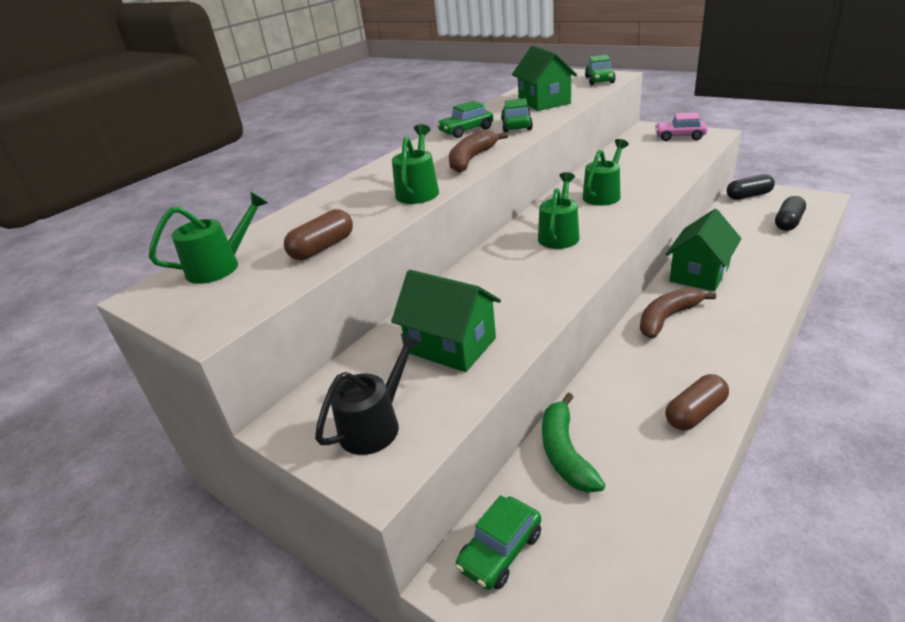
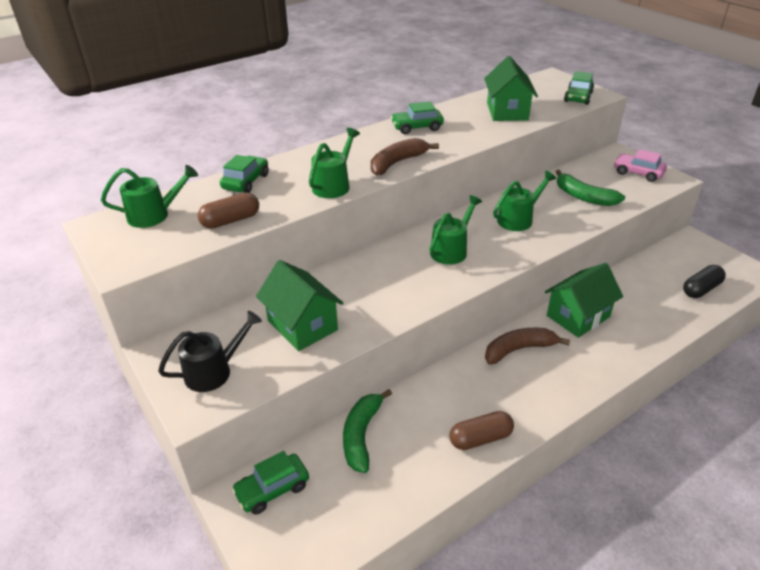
camera: 15 degrees right, 5 degrees up
green car [501,98,533,132] -> green car moved to [220,155,269,193]
black capsule [727,174,775,200] -> none
none -> green banana [556,170,625,206]

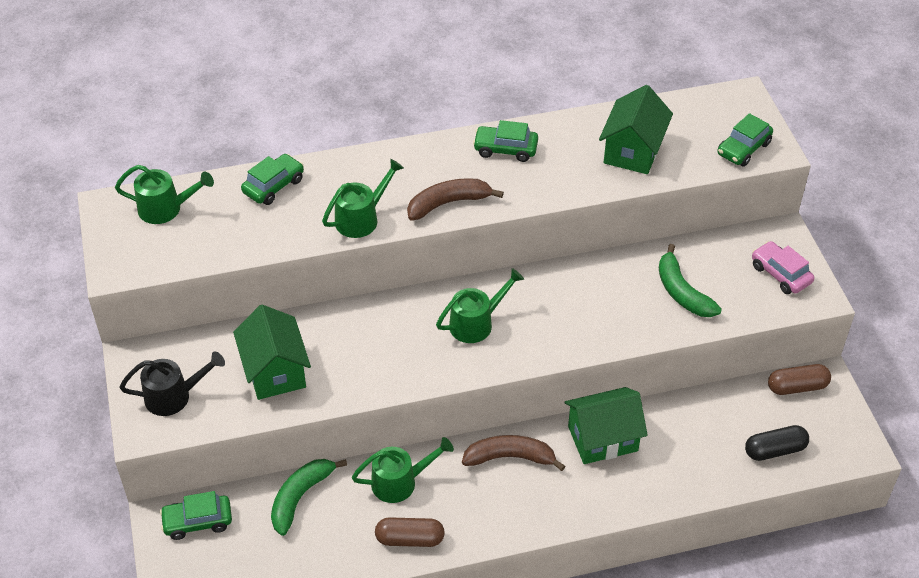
camera: 20 degrees right, 10 degrees up
brown capsule [198,192,259,229] -> brown capsule moved to [768,364,831,395]
green watering can [493,171,556,231] -> green watering can moved to [352,437,454,503]

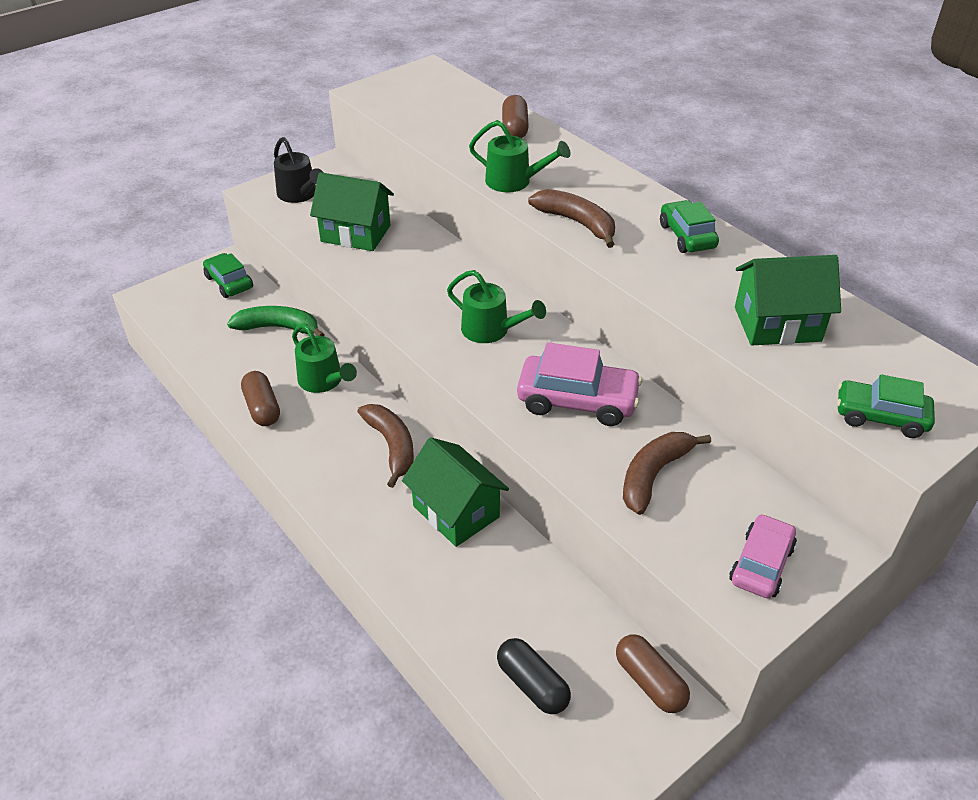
camera: 65 degrees right, 5 degrees down
green watering can [115,165,214,224] -> none
green house [233,305,311,400] -> green house turned 60 degrees clockwise [310,172,394,251]
green car [241,154,304,205] -> brown capsule [502,95,529,138]
green banana [659,244,722,317] -> brown banana [623,432,711,515]
none -> pink car [517,342,642,426]

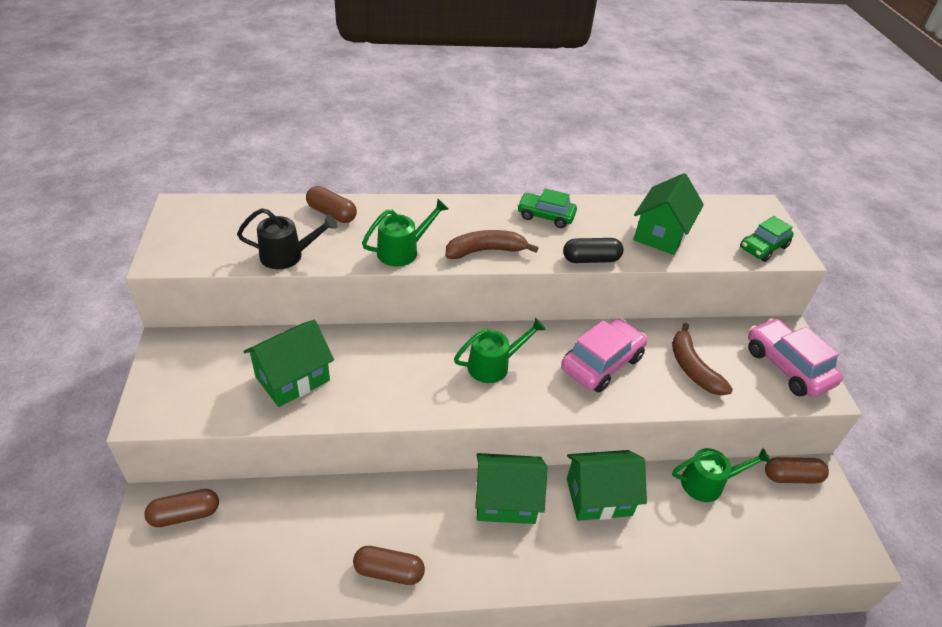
camera: 60 degrees left, 0 degrees up
green car [203,253,253,298] -> brown capsule [144,489,219,527]
green banana [227,306,325,336] -> none
black watering can [274,137,324,203] -> black watering can moved to [237,208,337,269]
green watering can [292,324,357,393] -> green watering can moved to [672,448,771,502]
brown banana [358,404,414,488] -> green house [475,453,547,524]
black capsule [497,638,571,714] -> black capsule moved to [563,238,624,263]
pink car [729,514,797,598] -> pink car [748,318,843,397], size x1.51

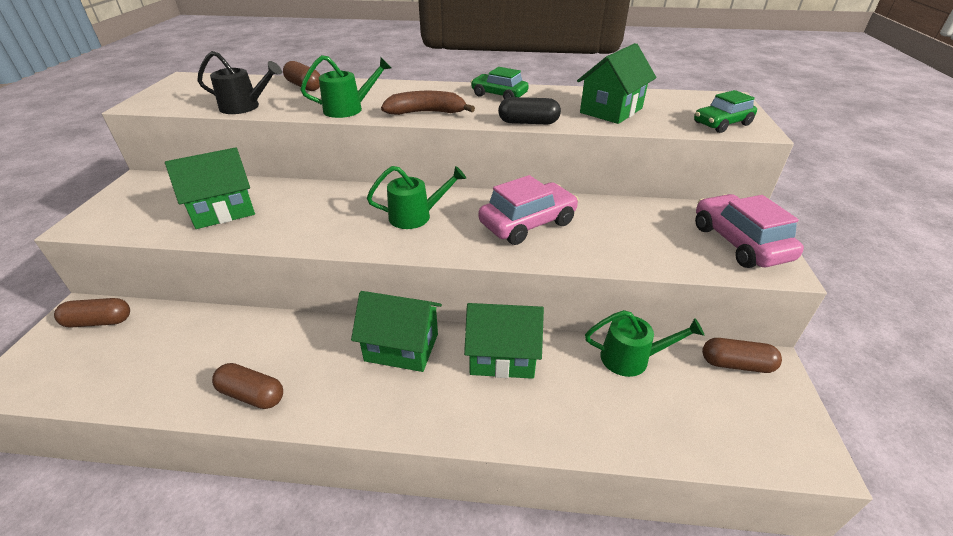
camera: 15 degrees right, 5 degrees down
brown banana [672,323,733,396] -> none

